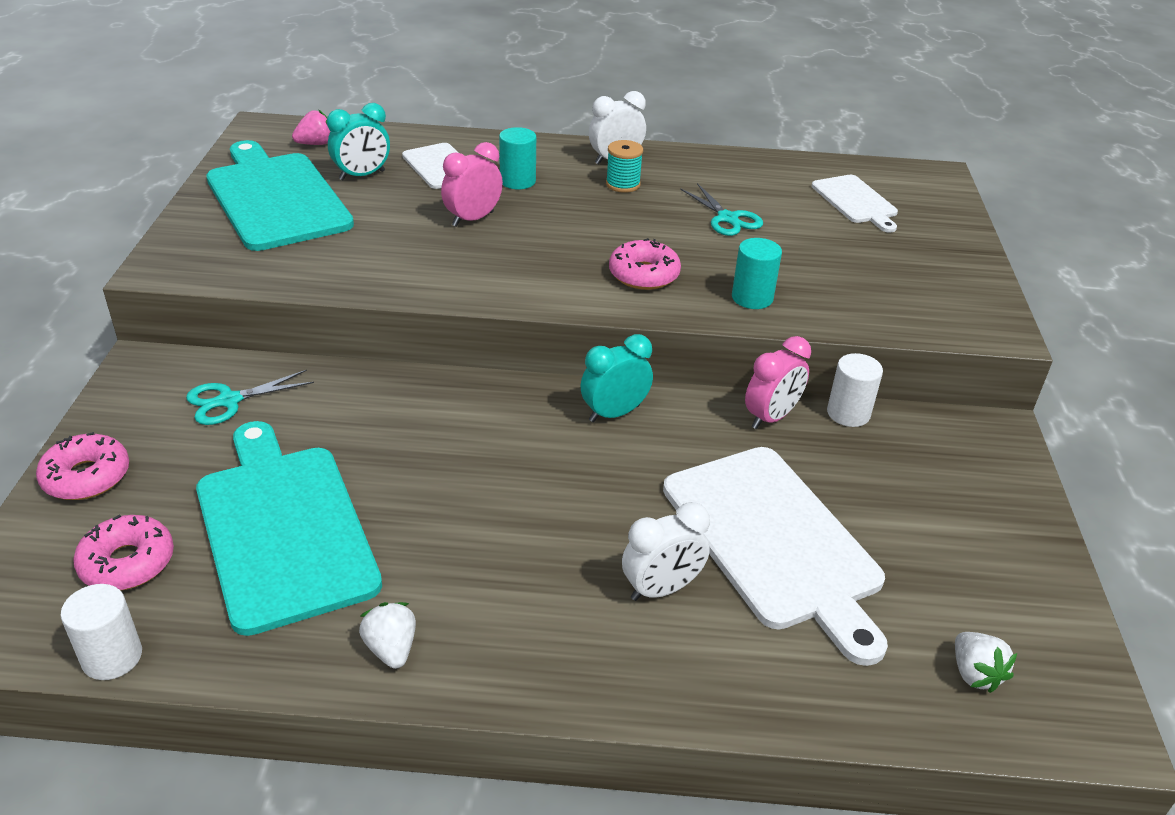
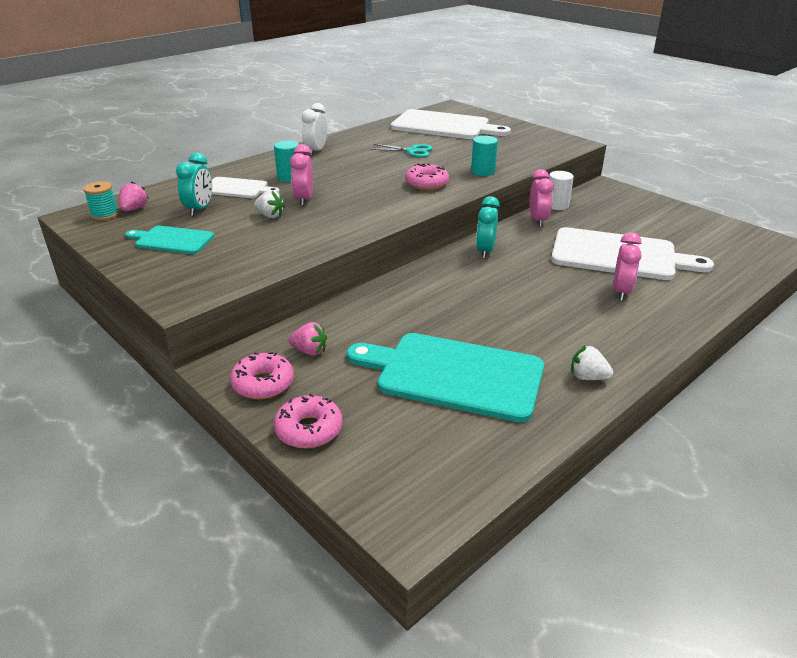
camera: 45 degrees left, 5 degrees down
white cylinder [61,584,142,680] -> none
pink donut [73,515,174,590] -> pink donut moved to [230,352,294,399]
turquoise scissors [186,370,314,425] -> pink strawberry [288,322,327,356]
turquoise cutting board [206,140,354,251] -> turquoise cutting board [125,226,214,254], size x0.53
turquoise spool [606,140,643,193] -> turquoise spool moved to [83,181,119,221]
white clock [622,502,710,601] -> pink clock [613,232,642,301]
white cutting board [811,175,898,233] -> white cutting board [391,109,511,139], size x1.89
white strawberry [955,632,1017,693] -> white strawberry moved to [254,190,285,218]

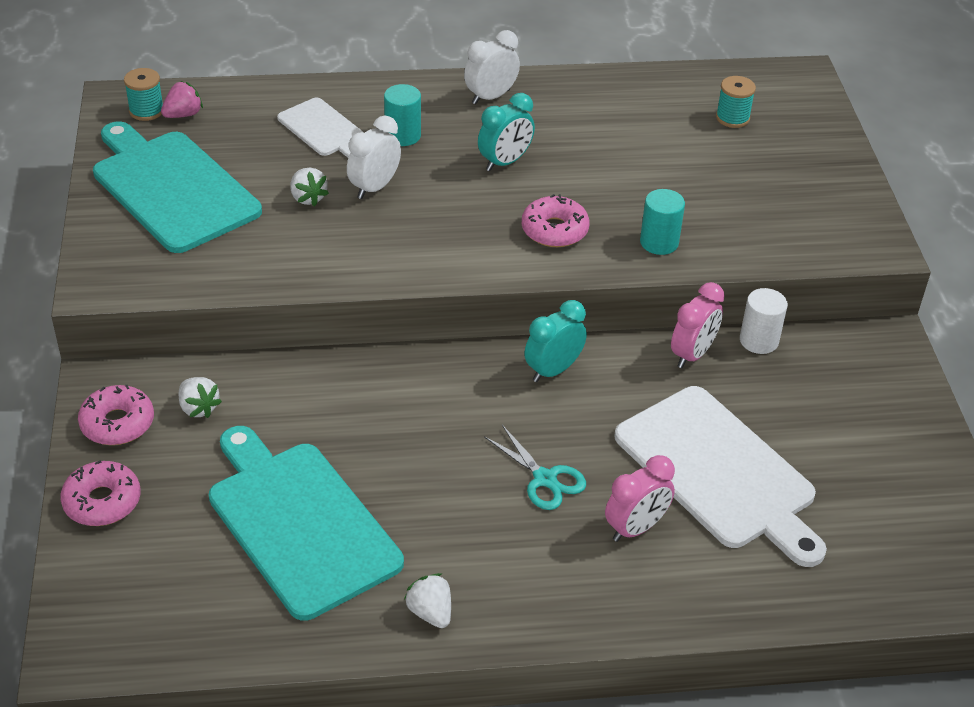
camera: 35 degrees right, 10 degrees up
turquoise cutting board [125,226,214,254] -> turquoise cutting board [93,121,262,253], size x1.89
turquoise clock [176,153,212,216] -> turquoise clock moved to [478,93,535,171]
pink strawberry [288,322,327,356] -> white strawberry [178,377,222,418]
pink clock [290,144,313,206] -> white clock [347,116,401,199]
turquoise scissors [370,144,433,157] -> turquoise scissors moved to [484,425,586,510]
white cutting board [391,109,511,139] -> turquoise spool [716,76,756,128]

